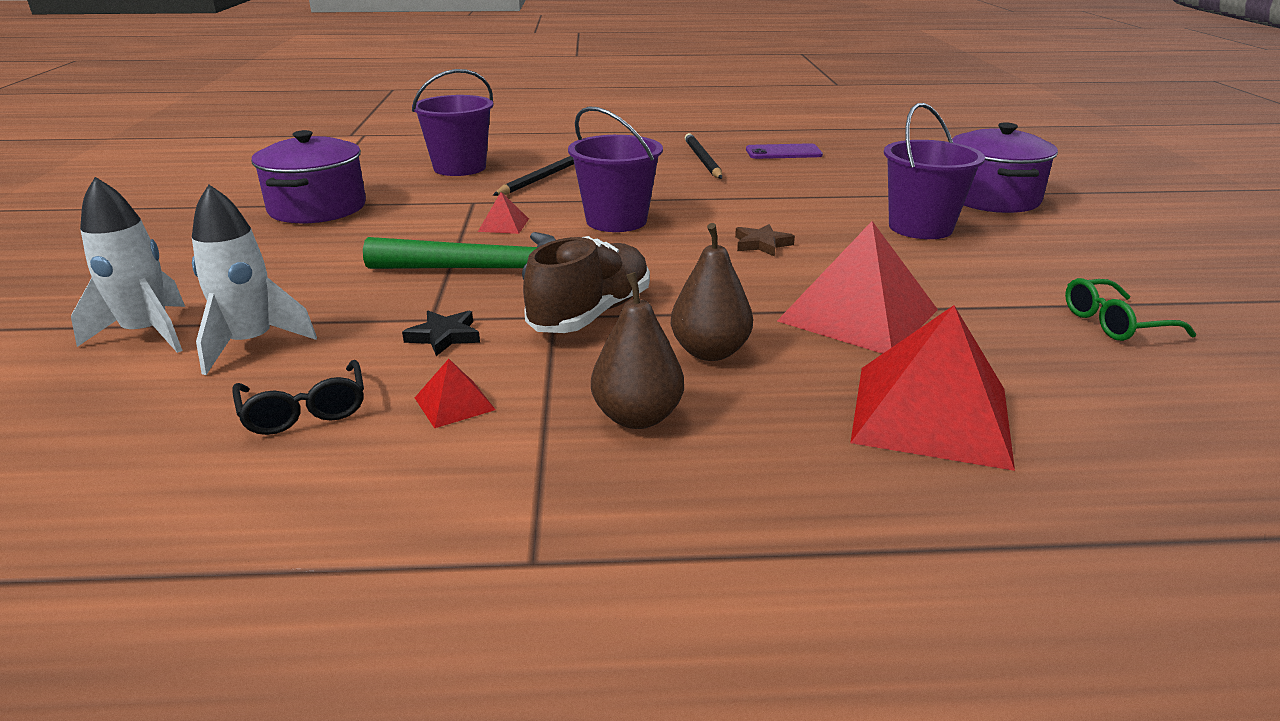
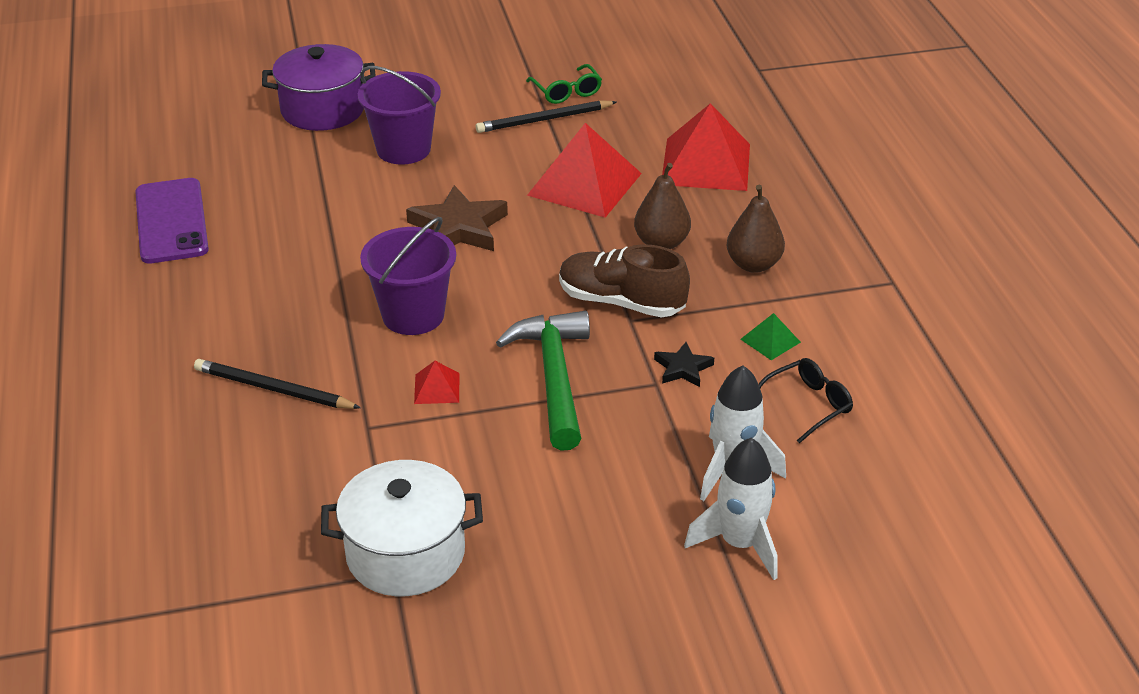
camera: 100 degrees left, 10 degrees up
purple pot [251,130,366,223] -> white pot [321,460,483,596]
purple bucket [412,69,494,176] -> none
red pyramid [415,359,496,428] -> green pyramid [741,313,801,360]
black pencil [685,133,722,179] -> black pencil moved to [476,100,617,133]
brown star [735,224,795,257] -> brown star [406,185,508,251], size x1.89
purple phone [746,143,823,159] -> purple phone [135,178,209,264], size x1.55

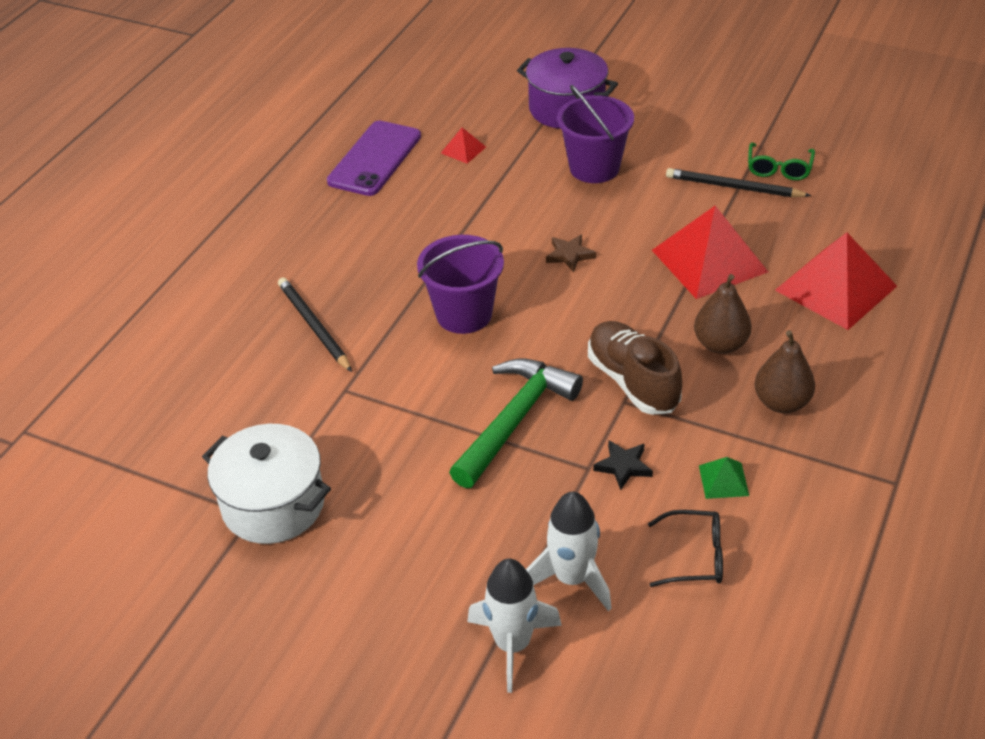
camera: 40 degrees right, 5 degrees up
brown star [406,185,508,251] -> brown star [546,234,596,272], size x0.53
red pyramid [414,361,460,404] -> red pyramid moved to [441,128,486,164]

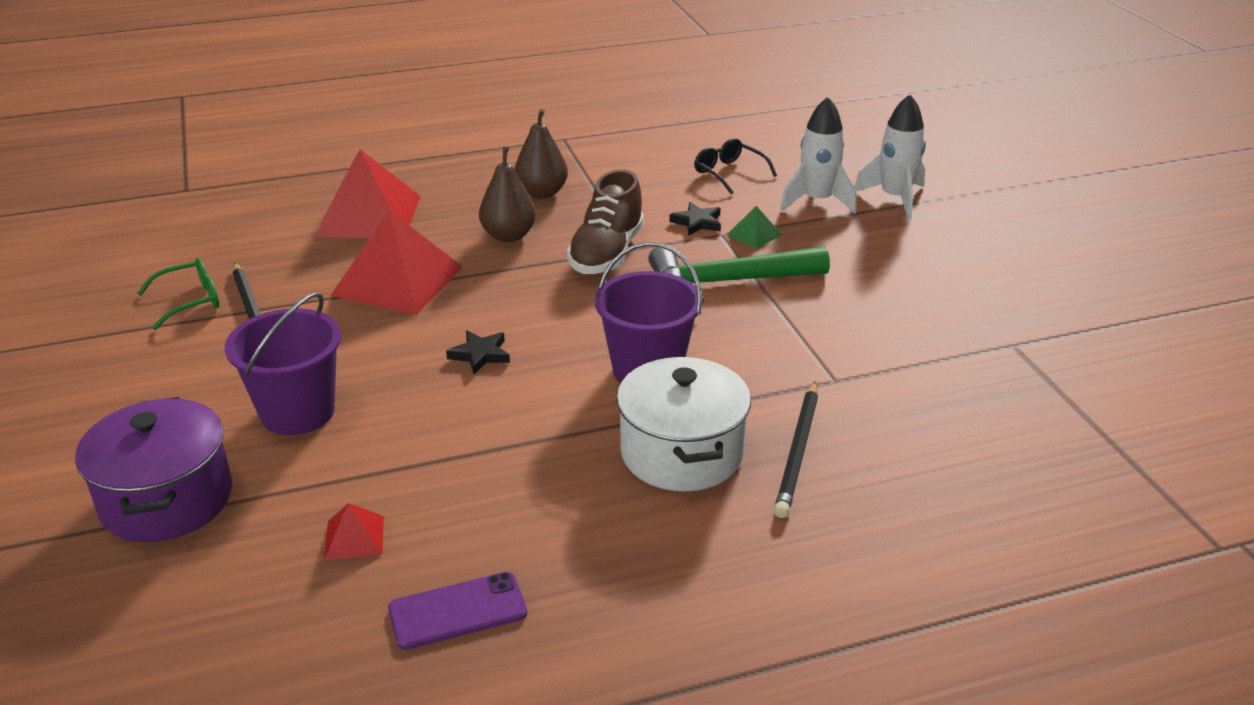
camera: 135 degrees left, 10 degrees down
white pot [202,424,331,544] -> white pot moved to [616,356,751,492]
purple phone [327,121,421,196] -> purple phone [388,572,527,650], size x0.65
brown star [546,234,596,272] -> black star [446,330,510,374]
green pyramid [699,457,749,499] -> green pyramid moved to [727,206,782,249]

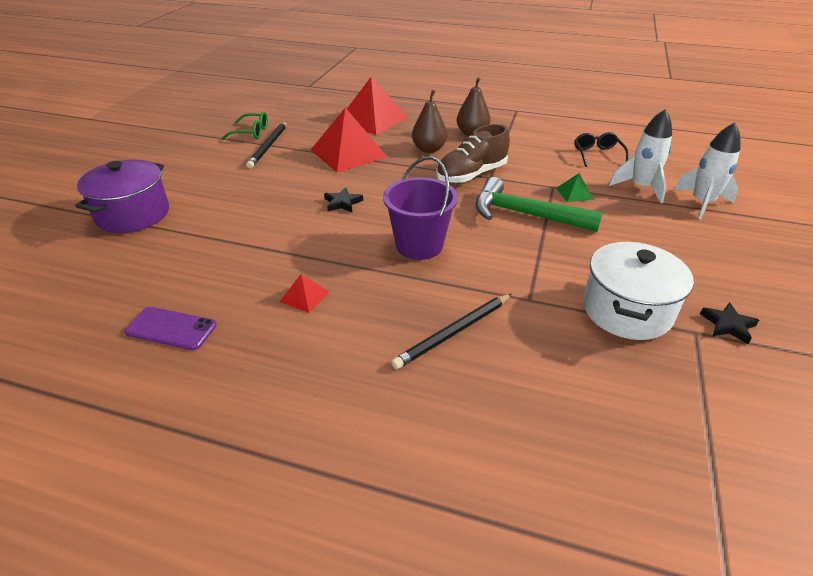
camera: 35 degrees right, 5 degrees up
purple bucket [225,292,341,435] -> none
red pyramid [324,503,384,560] -> red pyramid moved to [280,274,329,313]
white pot [616,356,751,492] -> white pot moved to [583,242,694,340]
black star [669,202,721,236] -> black star moved to [700,302,759,344]

